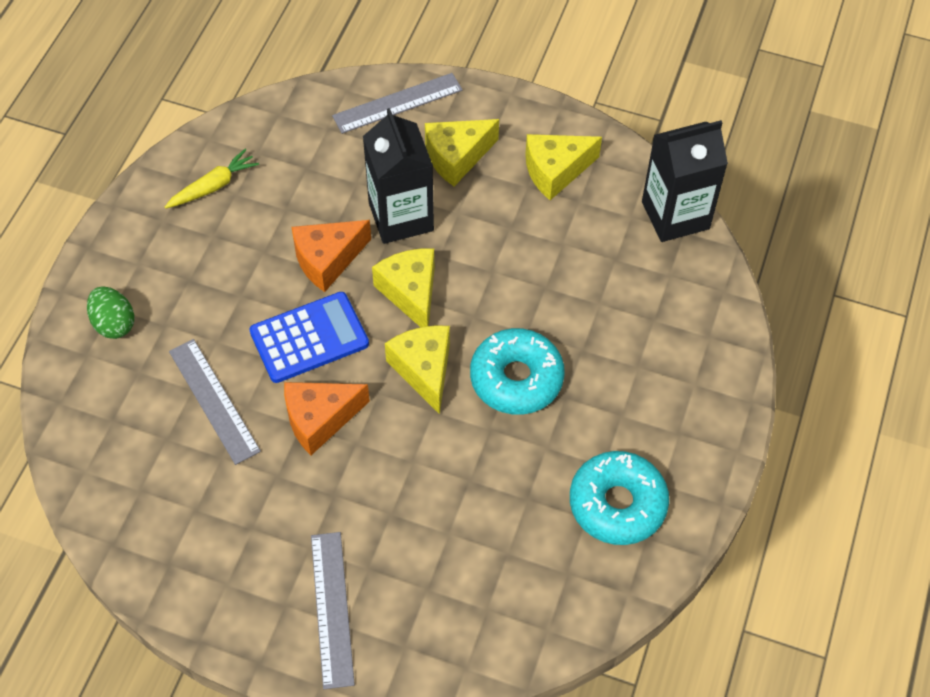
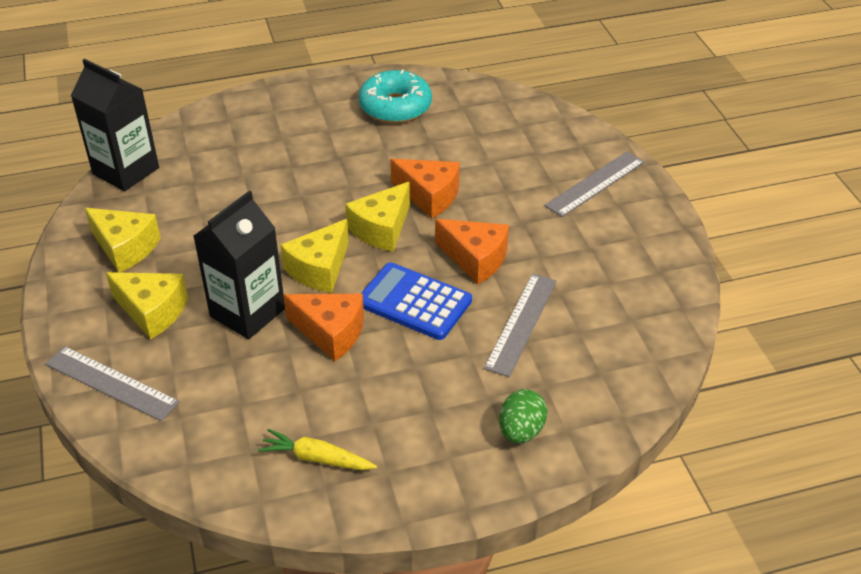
camera: 125 degrees left, 15 degrees down
turquoise donut [470,328,565,415] -> none
none -> orange cheese [390,159,460,218]

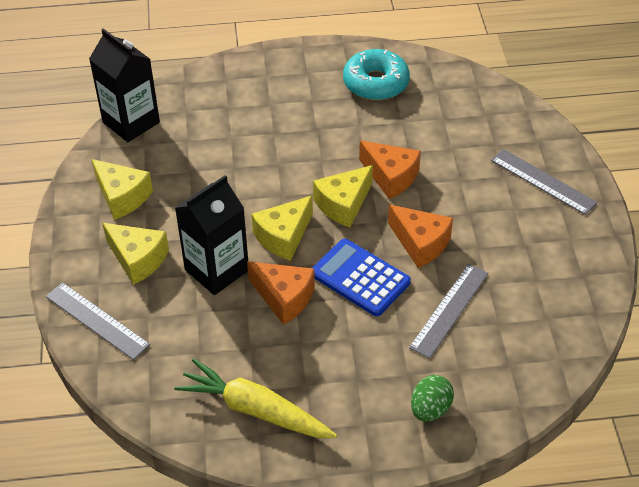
camera: 10 degrees right, 5 degrees up
yellow carrot [258,429,377,470] -> yellow carrot [174,358,337,438], size x1.69
grey ruler [545,152,644,217] -> grey ruler turned 75 degrees clockwise [491,149,597,215]

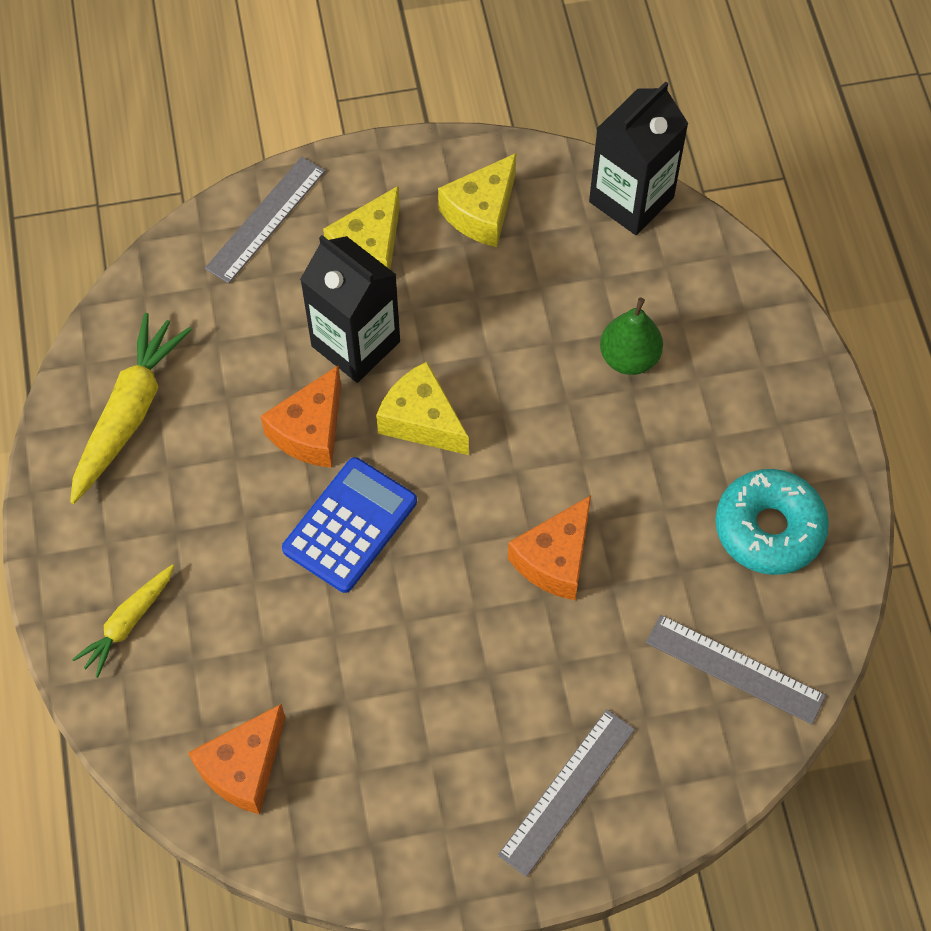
camera: 85 degrees right, 15 degrees up
yellow cheese [313,165,373,227] -> none
orange cheese [388,205,453,268] -> orange cheese moved to [188,704,285,815]
grey ruler [409,264,489,359] -> grey ruler moved to [646,615,826,725]
green egg [411,375,454,421] -> yellow carrot [72,564,174,678]
none -> green pear [600,297,663,375]

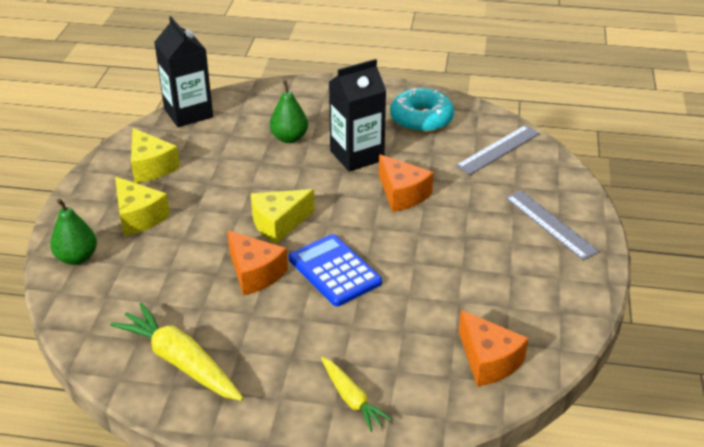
camera: 70 degrees left, 25 degrees down
grey ruler [205,157,325,283] -> green pear [50,198,97,265]
black carton [300,235,400,383] -> black carton moved to [329,59,386,172]

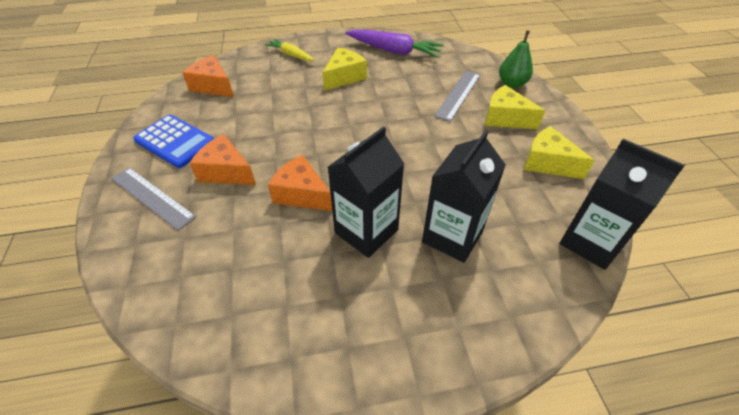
camera: 160 degrees right, 10 degrees up
yellow carrot [110,302,244,401] -> purple carrot [345,29,444,58]
orange cheese [227,230,288,296] -> orange cheese moved to [189,134,256,185]
yellow cheese [251,189,315,244] -> yellow cheese moved to [322,48,367,91]
green pear [270,80,308,143] -> black carton [422,130,506,263]
blue calculator [289,234,382,307] -> blue calculator moved to [133,115,214,168]
turquoise donut [390,88,454,133] -> none
grey ruler [456,125,540,175] -> grey ruler moved to [434,71,480,122]

